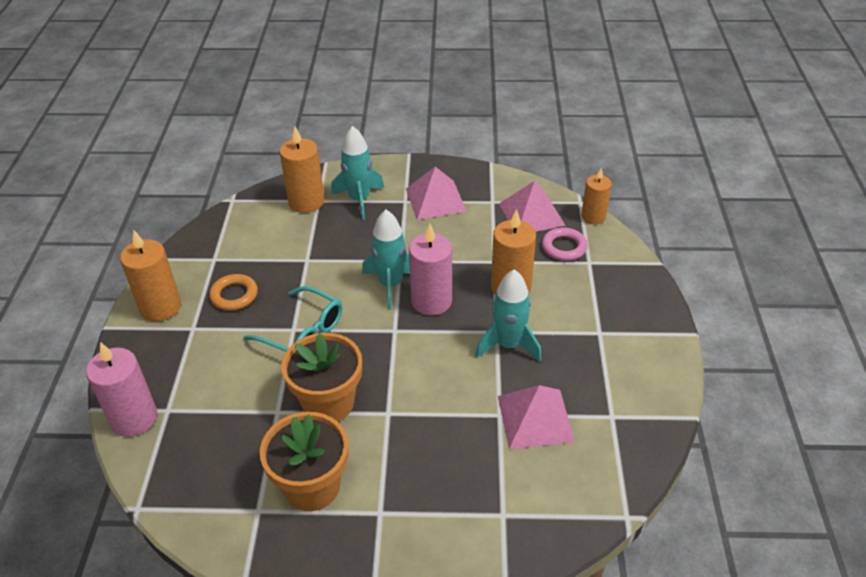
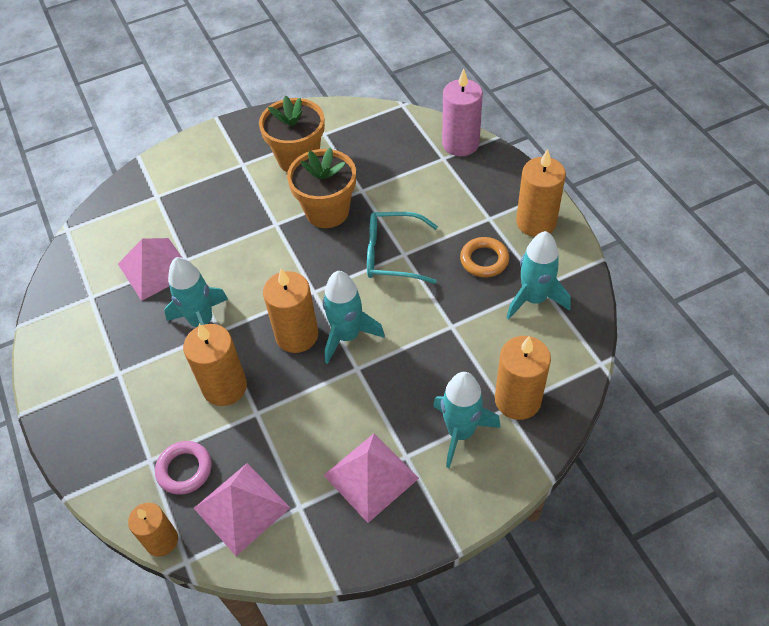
camera: 155 degrees right, 10 degrees up
pink candle [409,224,452,316] -> orange candle [263,269,318,353]
none -> turquoise rocket [506,231,571,320]

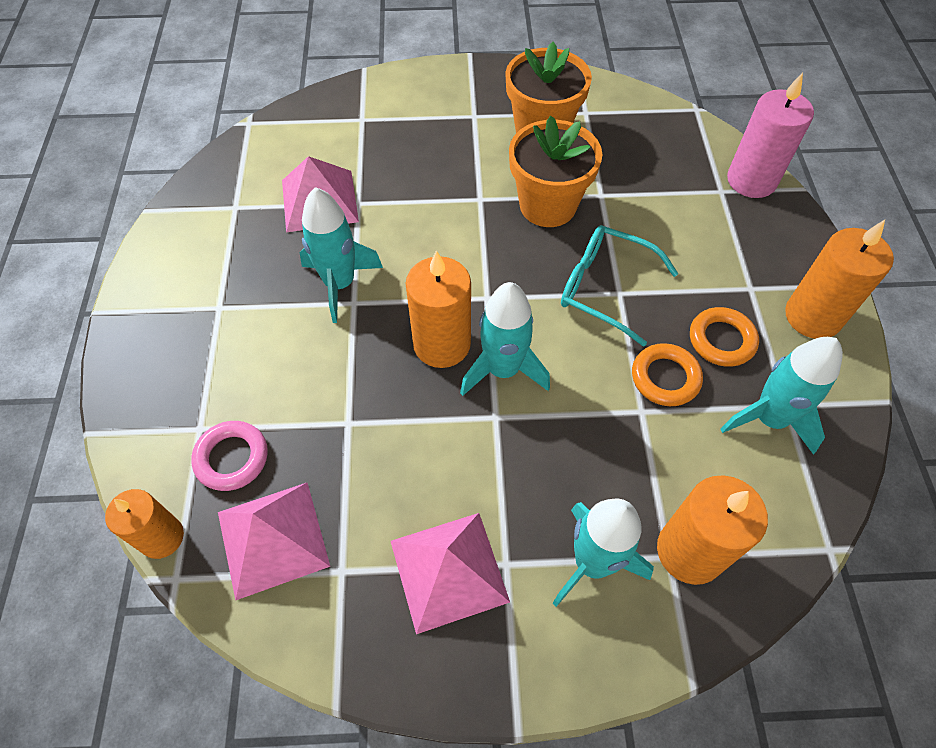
camera: 20 degrees right, 5 degrees up
orange candle [183,324,247,406] -> none
none -> orange ring [632,343,703,406]

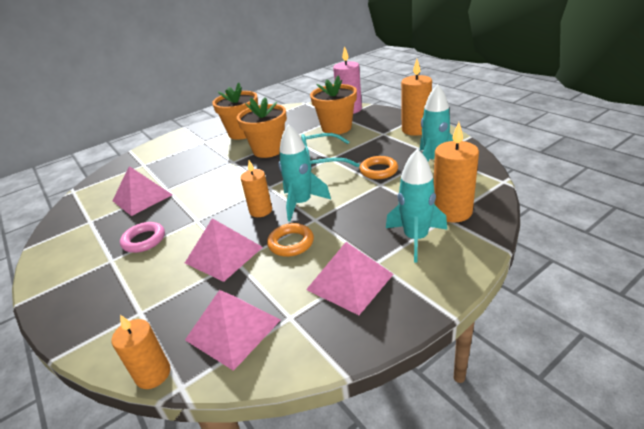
camera: 30 degrees left, 25 degrees down
pink ring [191,421,268,491] -> pink ring moved to [120,222,165,253]
turquoise rocket [300,187,383,323] -> none
orange candle [406,250,471,368] -> orange candle [241,160,272,217], size x0.66
orange ring [690,307,759,367] -> orange ring moved to [267,223,314,257]
none -> pink pyramid [185,218,263,282]
none -> orange flower pot [310,75,357,134]

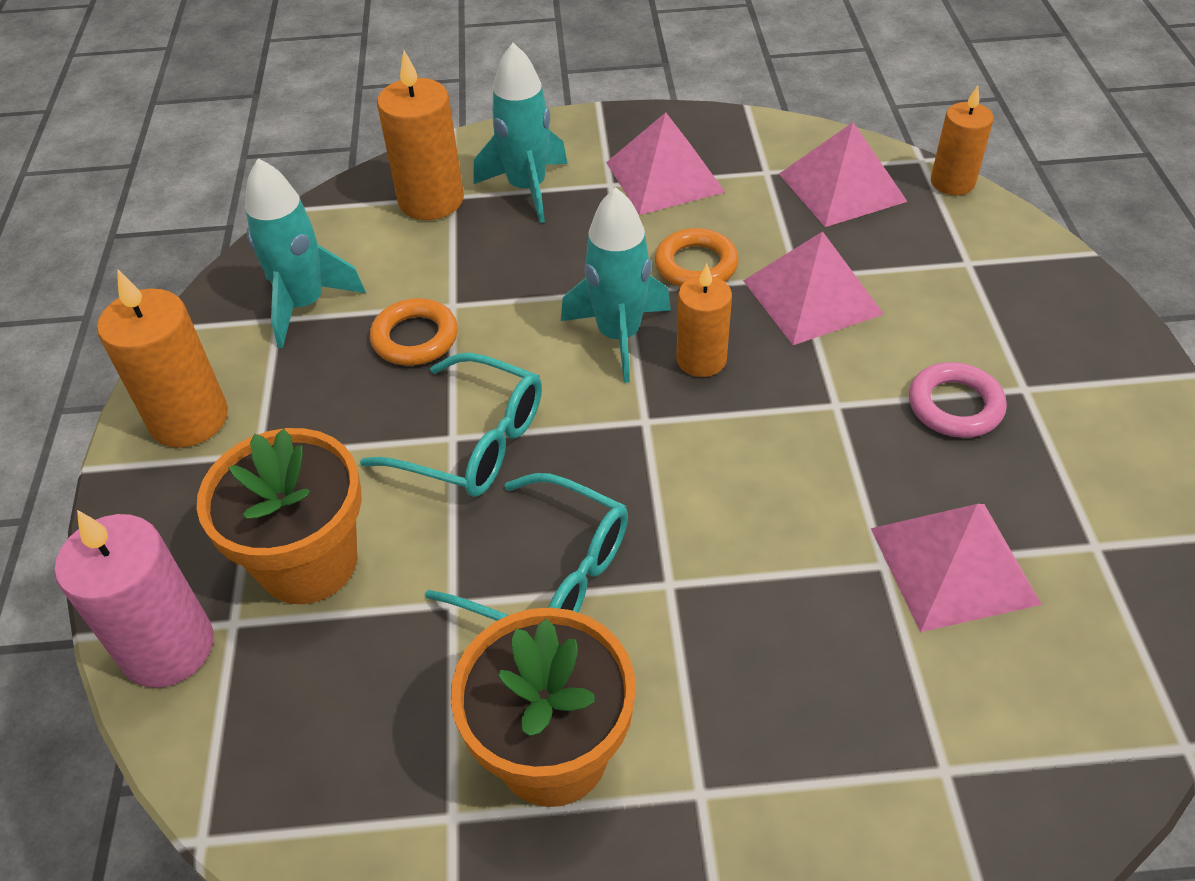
camera: 150 degrees left, 15 degrees up
orange flower pot [237,98,287,158] -> turquoise glasses [425,473,628,621]

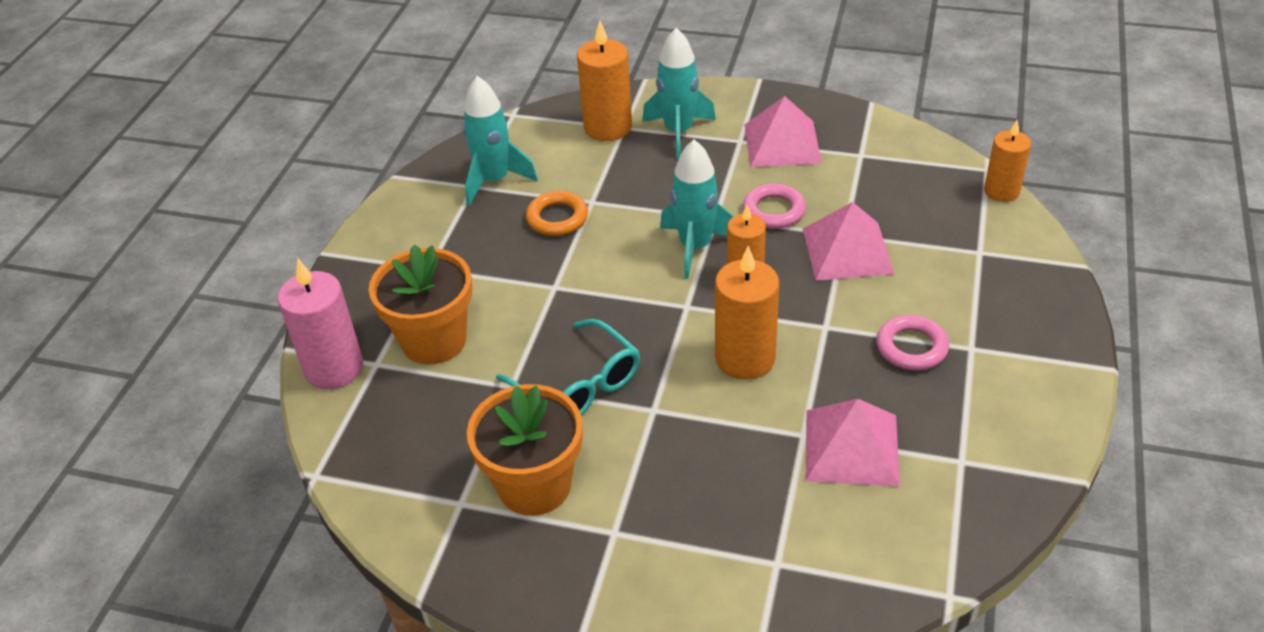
camera: 20 degrees right, 5 degrees down
orange candle [97,270,228,448] -> orange candle moved to [715,246,780,380]
turquoise glasses [360,353,542,497] -> none
orange ring [655,228,739,287] -> pink ring [743,183,806,229]
pink pyramid [779,122,908,227] -> none

